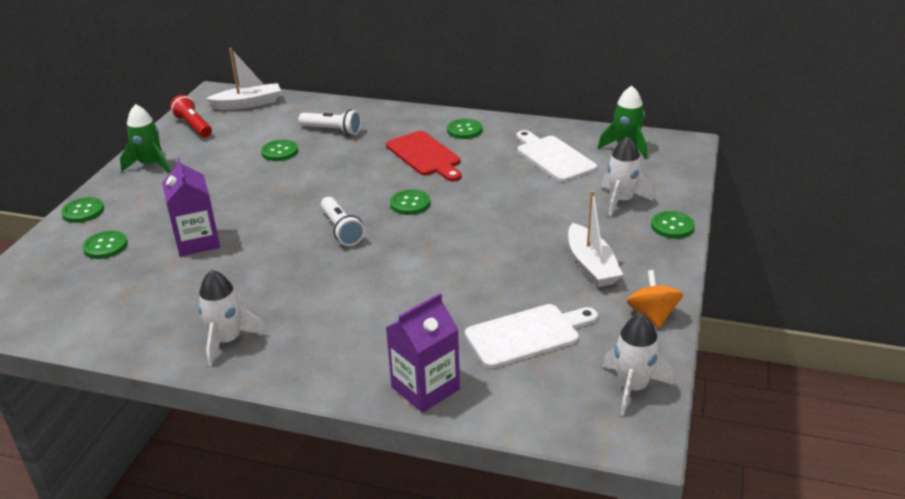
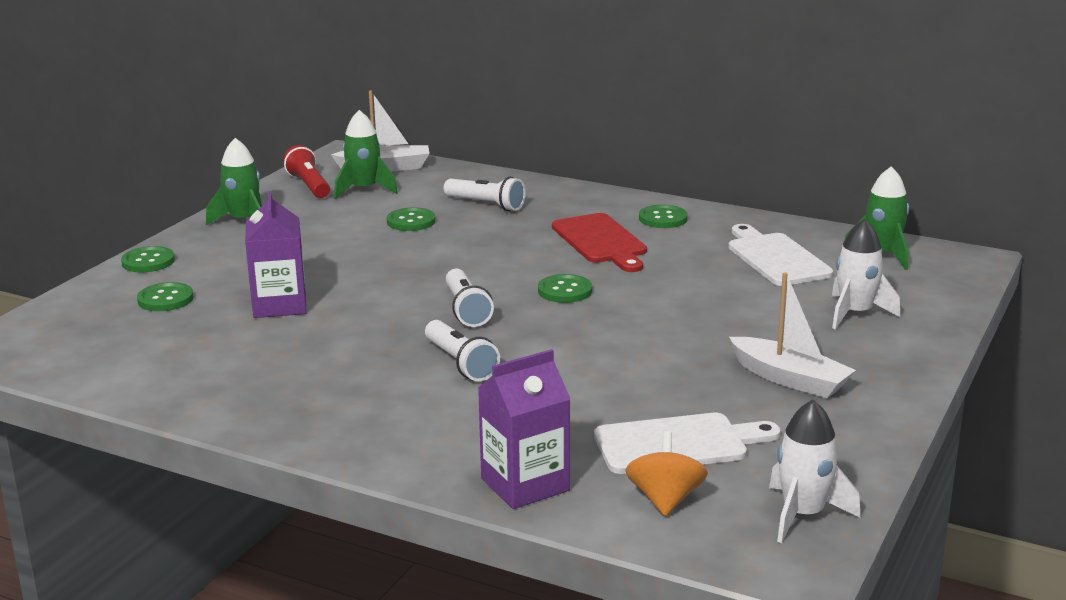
camera: 10 degrees right, 10 degrees down
white rocket [198,270,266,366] -> none
white boat [568,190,623,287] -> white boat turned 45 degrees counterclockwise [729,272,856,398]
orange spinning top [627,270,683,328] -> orange spinning top moved to [625,431,708,516]
green button [651,211,695,239] -> none
none -> green rocket [334,110,398,199]
none -> white flashlight [425,320,500,381]

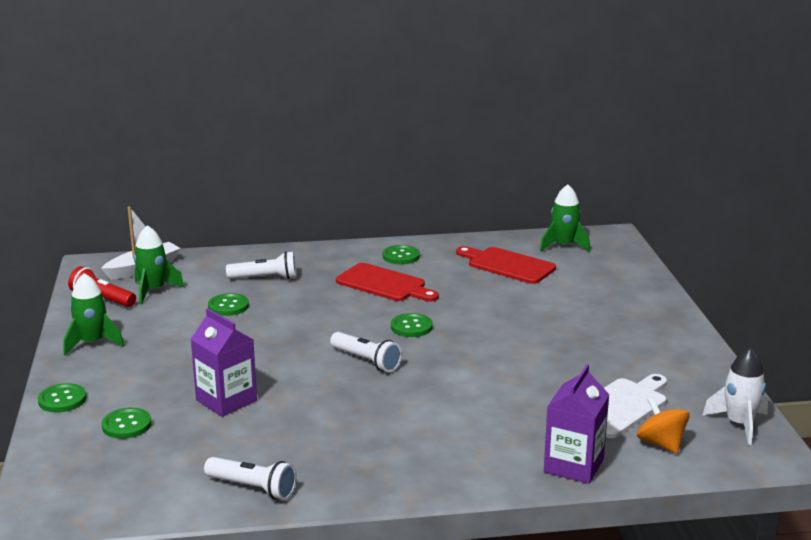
camera: 35 degrees left, 0 degrees up
white flashlight [425,320,500,381] -> white flashlight moved to [204,457,297,500]
white cutting board [729,224,833,286] -> red cutting board [456,246,556,284]
white boat [729,272,856,398] -> none
white rocket [832,219,901,330] -> none

